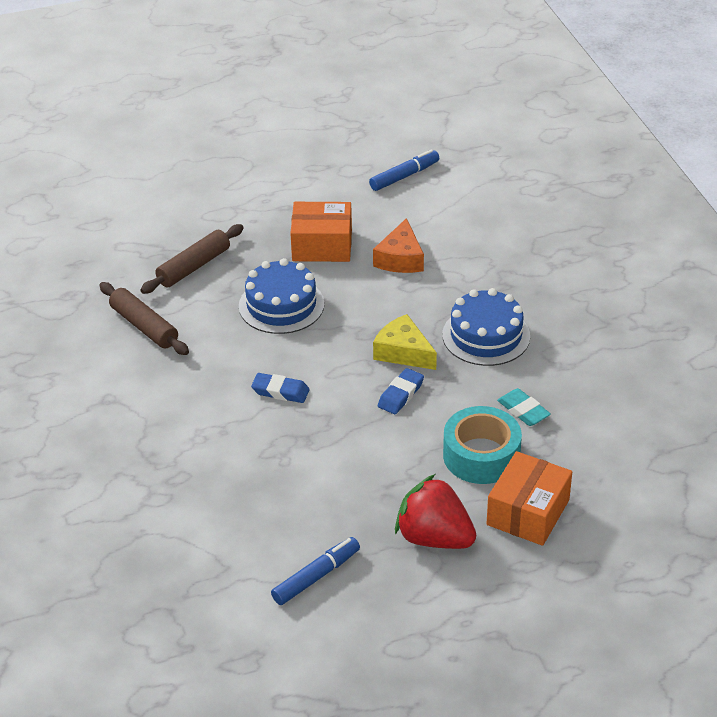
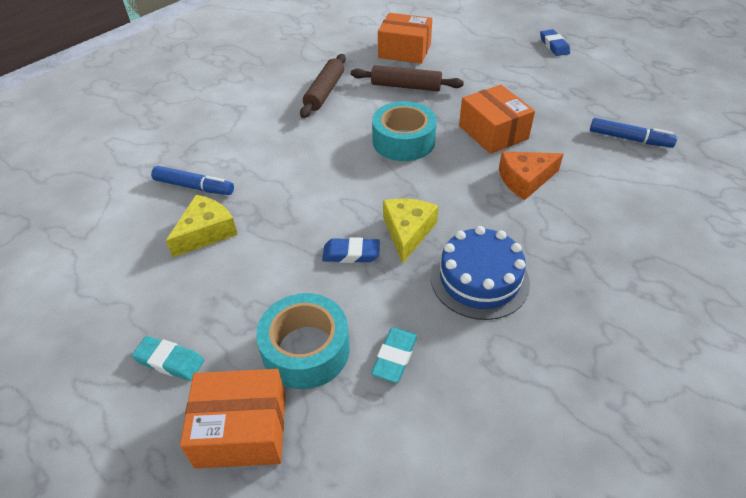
camera: 60 degrees right, 5 degrees up
blue cake [239,258,324,334] -> turquoise tape [372,101,437,161]
blue eraser [251,373,310,403] -> blue eraser moved to [540,29,570,56]
blue marker [271,537,360,605] -> blue marker moved to [151,166,234,195]
red strawberry [395,474,476,549] -> turquoise eraser [132,336,204,381]
none -> yellow cheese [166,195,238,257]
none -> orange box [378,13,432,64]

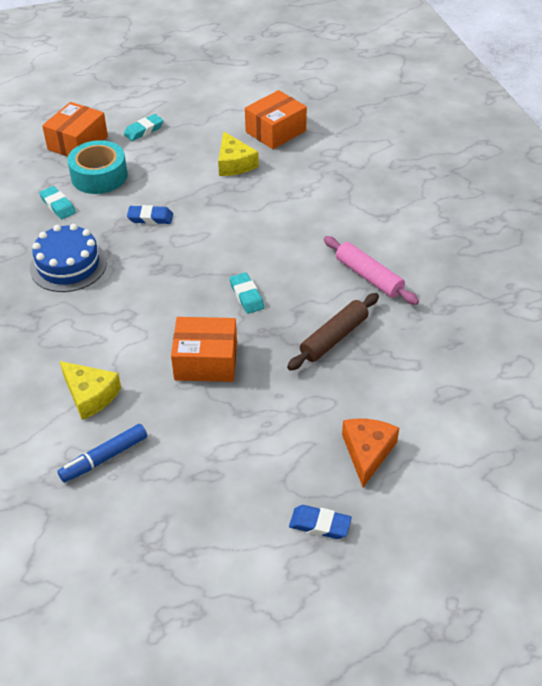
camera: 120 degrees right, 0 degrees up
blue marker [151,166,234,195] -> none
brown rolling pin [300,54,346,118] -> pink rolling pin [324,236,419,305]
blue eraser [322,237,380,263] -> blue eraser turned 60 degrees clockwise [127,205,173,224]
turquoise tape [372,101,437,161] -> turquoise eraser [229,272,264,314]
orange box [378,13,432,64] -> orange box moved to [245,90,307,149]
yellow cheese [383,198,439,264] -> yellow cheese moved to [60,361,121,420]
orange cheese [499,152,563,200] -> orange cheese moved to [342,419,399,487]

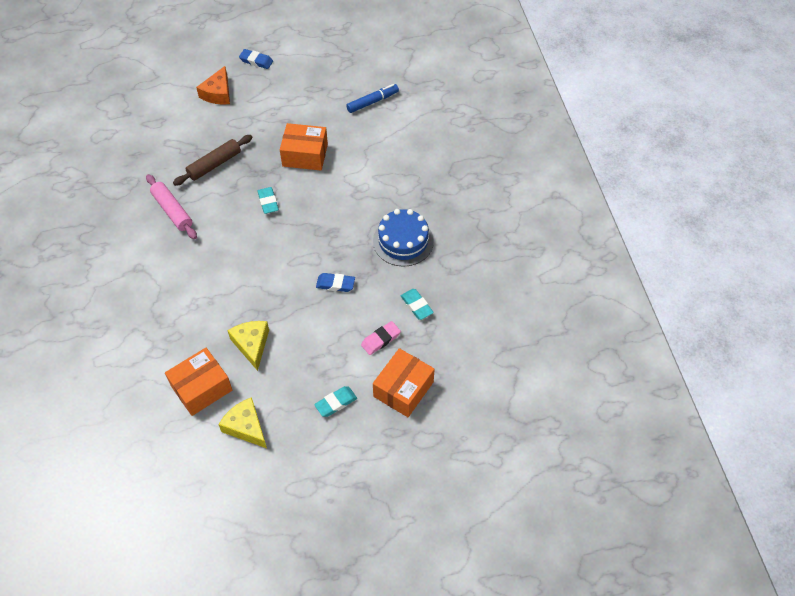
camera: 175 degrees left, 10 degrees up
yellow cheese [60,361,121,420] -> yellow cheese moved to [218,397,267,448]
turquoise tape [67,140,127,194] -> pink eraser [361,321,401,355]

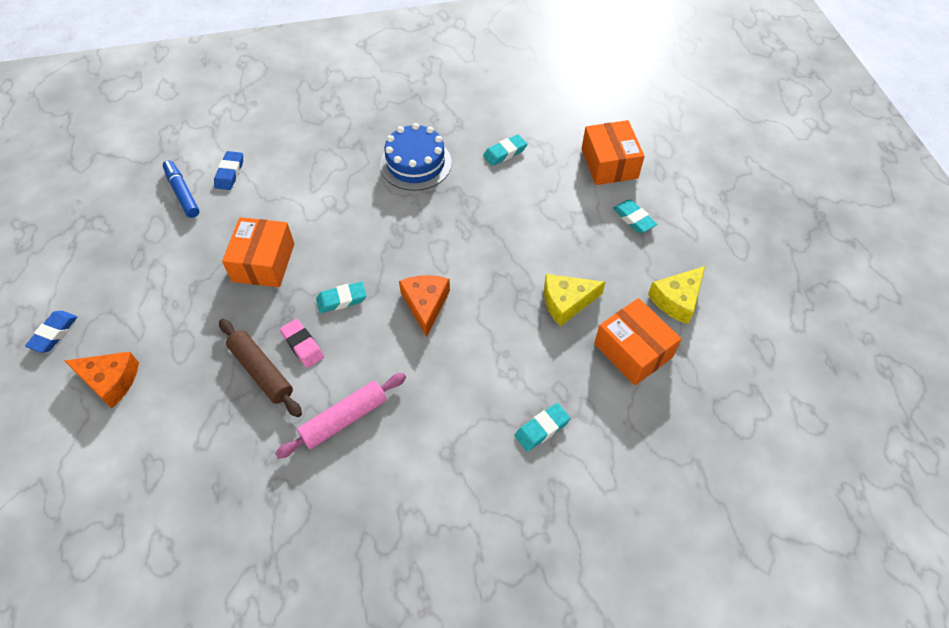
camera: 90 degrees left, 0 degrees up
blue eraser [316,273,355,292] -> blue eraser moved to [214,151,243,190]
pink eraser [361,321,401,355] -> pink eraser moved to [280,319,324,368]
orange box [373,348,435,417] -> orange box turned 45 degrees clockwise [582,120,645,185]
none -> orange cheese [399,275,450,337]
none -> turquoise eraser [515,403,570,451]

